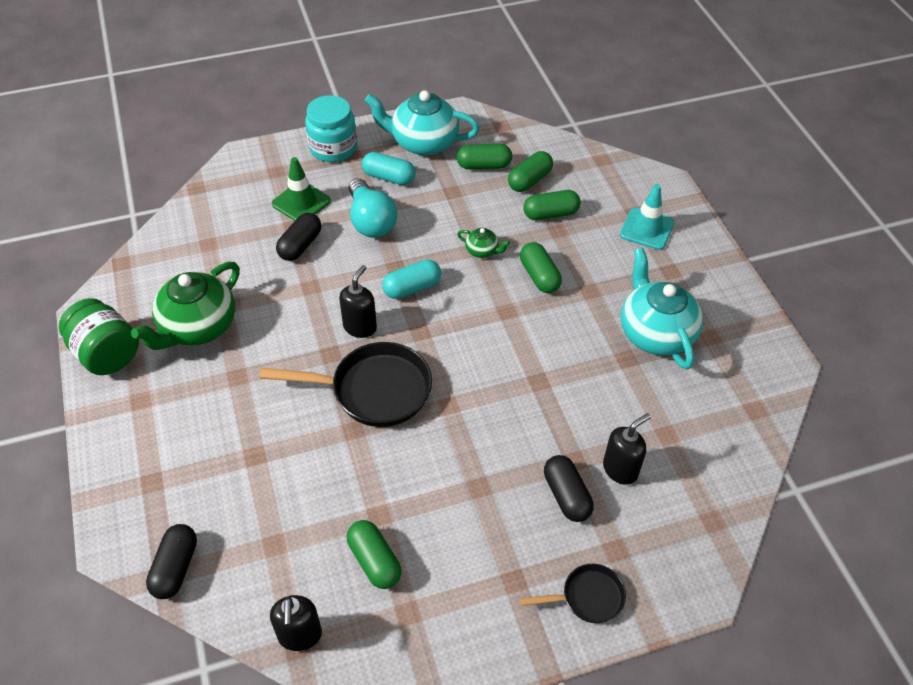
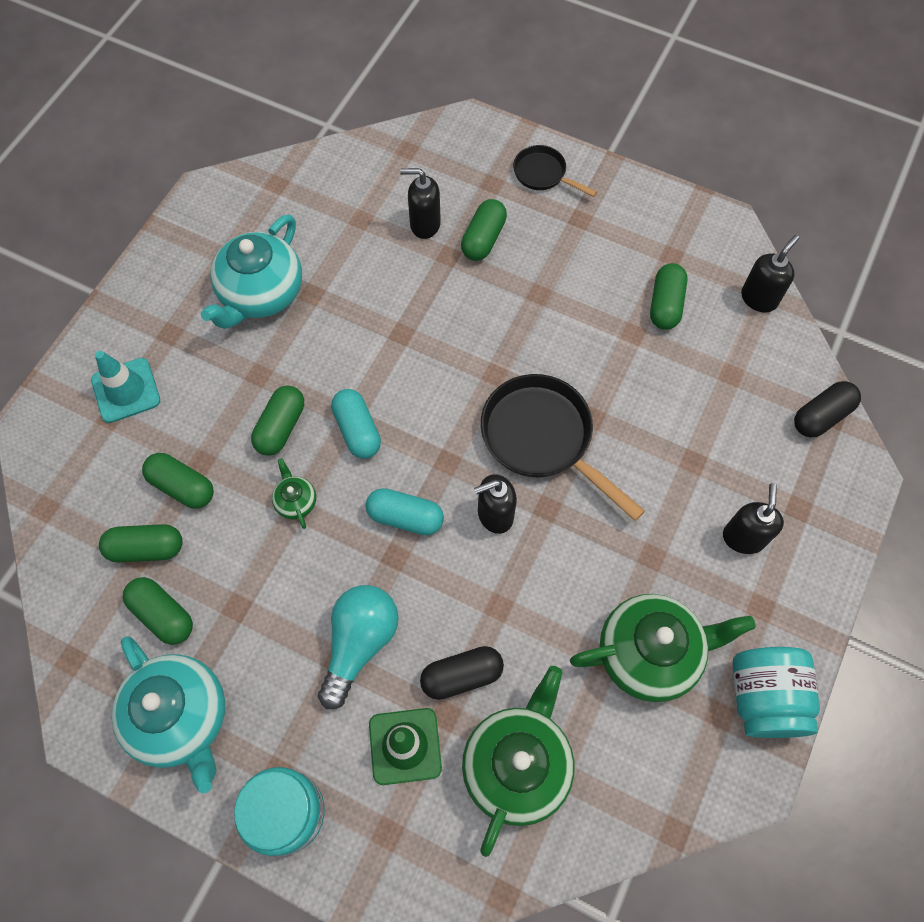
camera: 135 degrees left, 15 degrees up
green jar [59,298,139,375] -> turquoise jar [732,647,820,738]
turquoise capsule [362,152,416,185] -> turquoise capsule moved to [331,389,381,459]
black capsule [544,455,594,522] -> green capsule [461,199,507,261]
none -> green teapot [462,666,575,857]
none -> black soap dispenser [723,483,784,554]

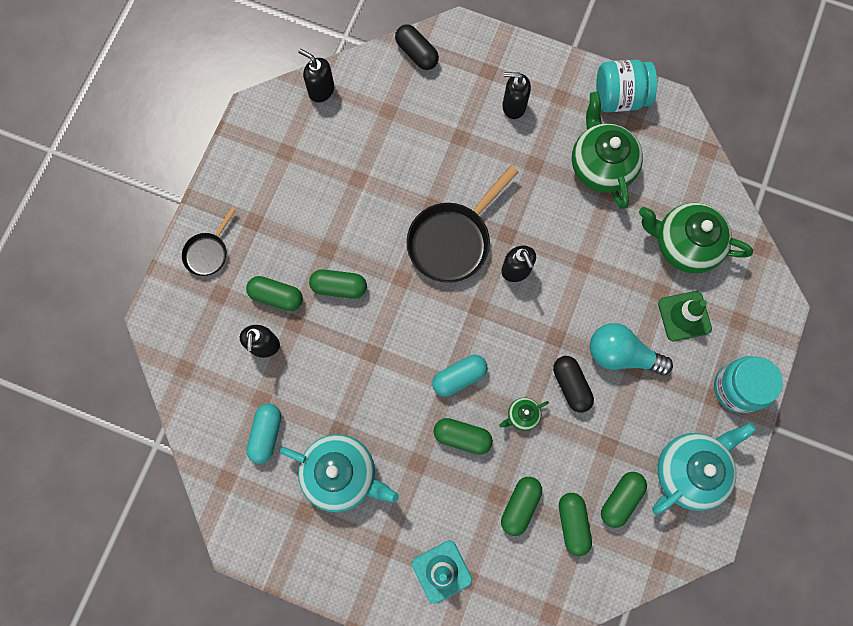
camera: 95 degrees left, 10 degrees up
turquoise capsule [366,488,444,535] -> turquoise capsule moved to [246,404,281,464]
black capsule [420,646,504,700] -> black capsule moved to [553,356,594,413]
green capsule [650,263,688,330] -> green capsule moved to [309,269,367,299]

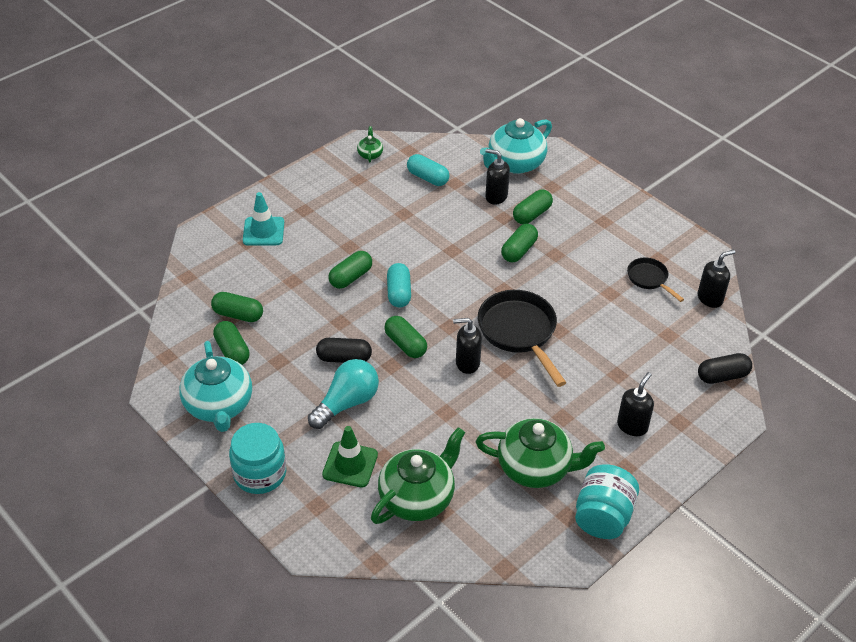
camera: 115 degrees right, 30 degrees down
black pan [182,207,236,276] -> black pan moved to [627,258,684,302]
turquoise teapot [279,434,399,512] -> turquoise teapot moved to [480,118,552,174]
green teapot [499,397,549,431] -> green teapot moved to [357,126,383,163]
green capsule [501,477,542,536] -> green capsule moved to [384,316,427,358]

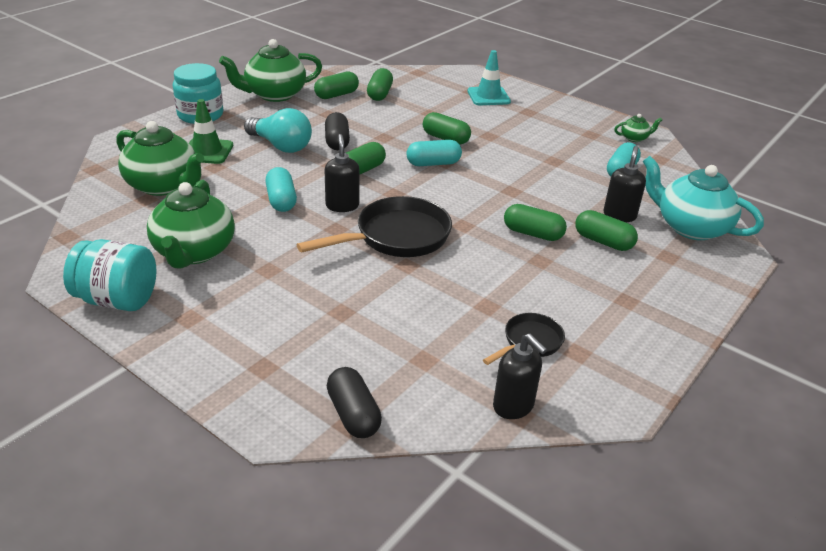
camera: 80 degrees right, 10 degrees down
turquoise teapot [179,341,252,432] -> green teapot [219,39,322,102]
black soap dispenser [617,372,654,436] -> none
none -> turquoise capsule [265,167,297,212]

